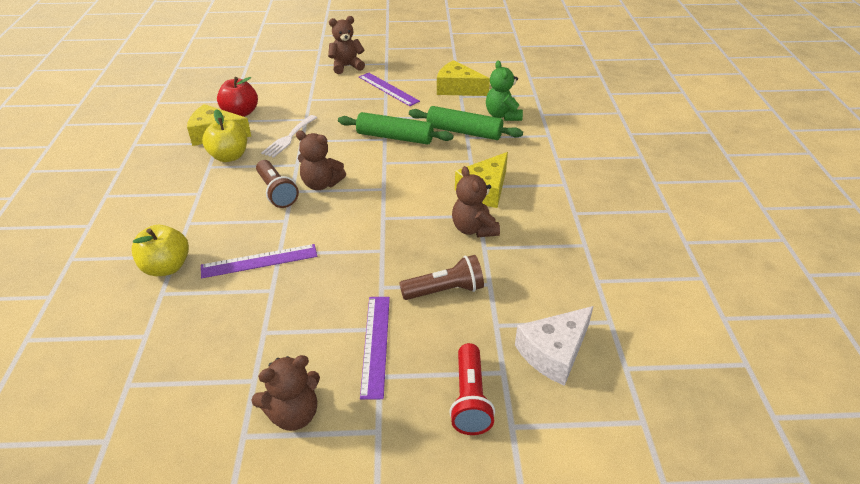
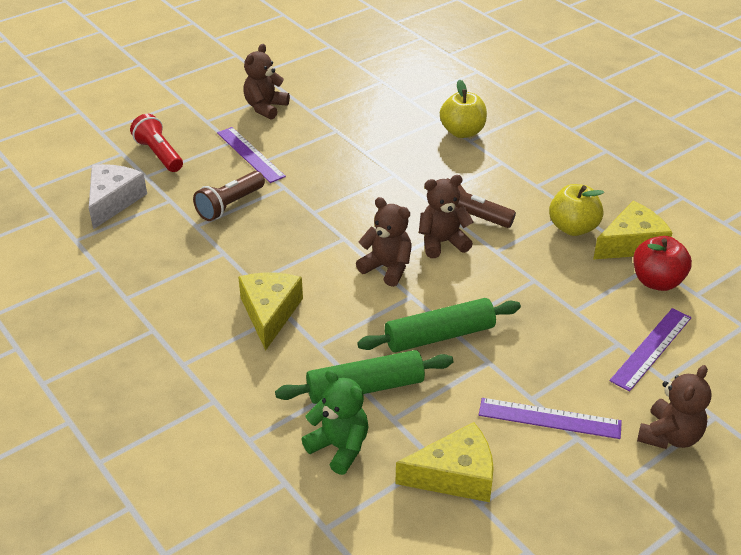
camera: 145 degrees right, 0 degrees up
purple ruler [201,244,317,278] -> purple ruler moved to [609,308,692,392]
white fork [261,115,317,158] -> none
brown teddy bear [452,166,500,237] -> brown teddy bear moved to [356,197,412,287]

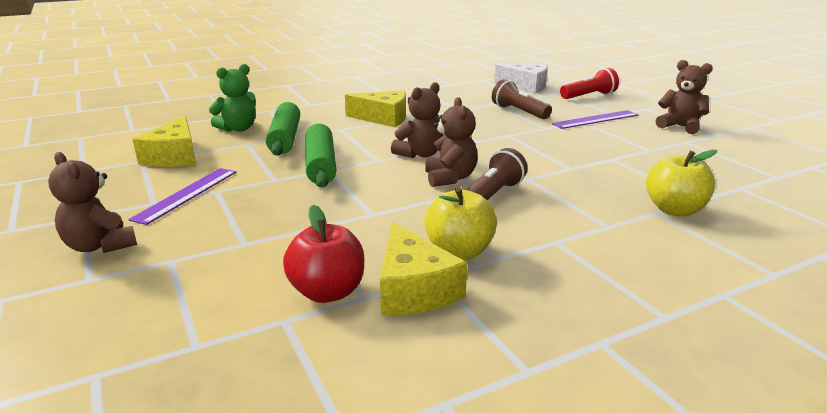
camera: 100 degrees right, 15 degrees down
purple ruler [609,308,692,392] -> none

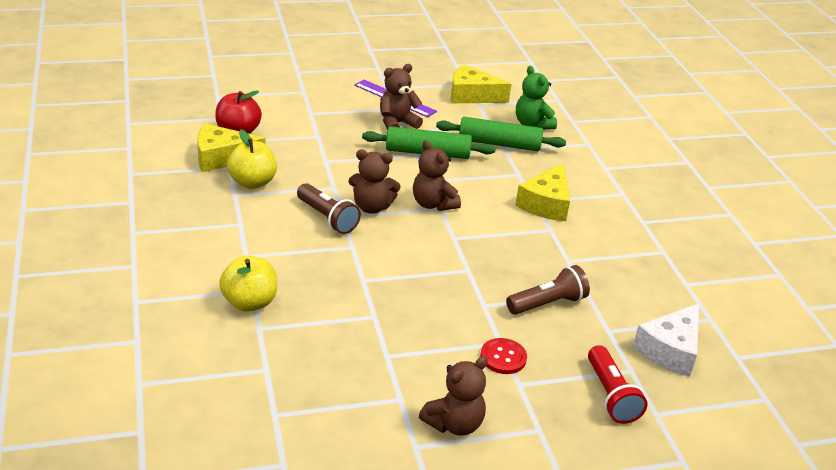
camera: 100 degrees right, 10 degrees up
brown teddy bear [48,152,137,253] -> brown teddy bear moved to [380,64,423,130]
purple ruler [552,110,638,129] -> red button [480,338,527,374]

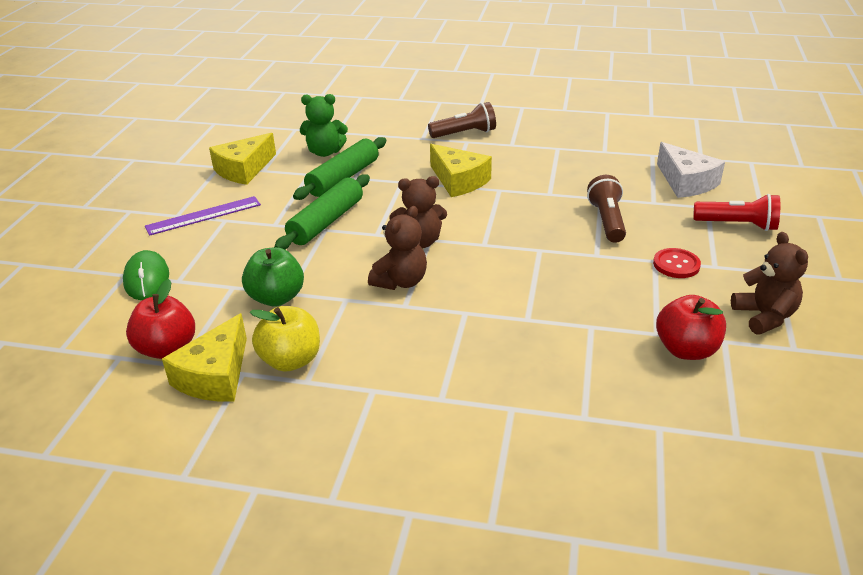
camera: 60 degrees left, 0 degrees up
yellow apple [219,255,277,312] -> none
brown flashlight [297,183,361,234] -> brown flashlight moved to [428,102,496,138]
brown teddy bear [380,64,423,130] -> none
none -> green mouse [123,250,169,300]
none -> green apple [242,247,304,307]
none -> red apple [656,295,726,360]

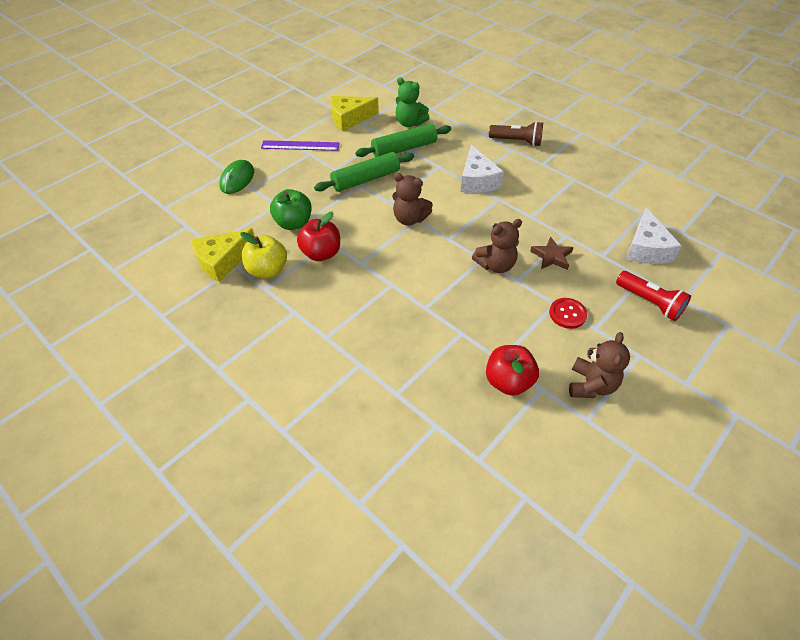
camera: 30 degrees right, 15 degrees up
red apple [126,279,195,359] -> red apple moved to [297,212,340,261]
brown teddy bear [368,206,427,290] -> brown teddy bear moved to [472,219,522,273]
yellow cheese [430,144,492,197] -> white cheese [461,145,504,193]
brown flashlight [587,175,626,243] -> brown star [530,236,574,270]

